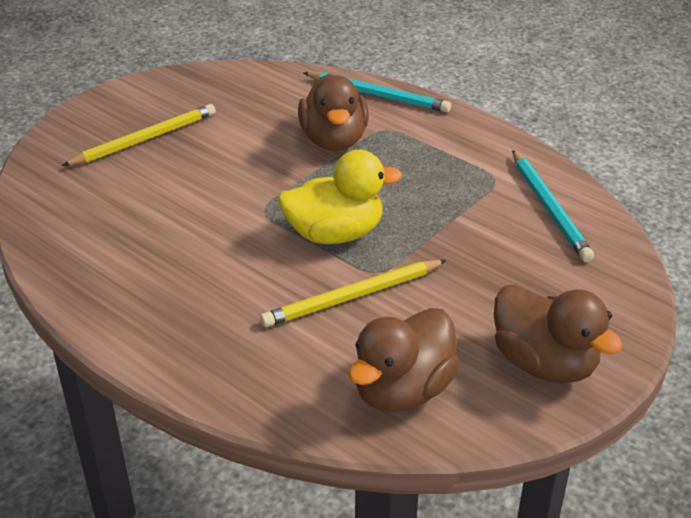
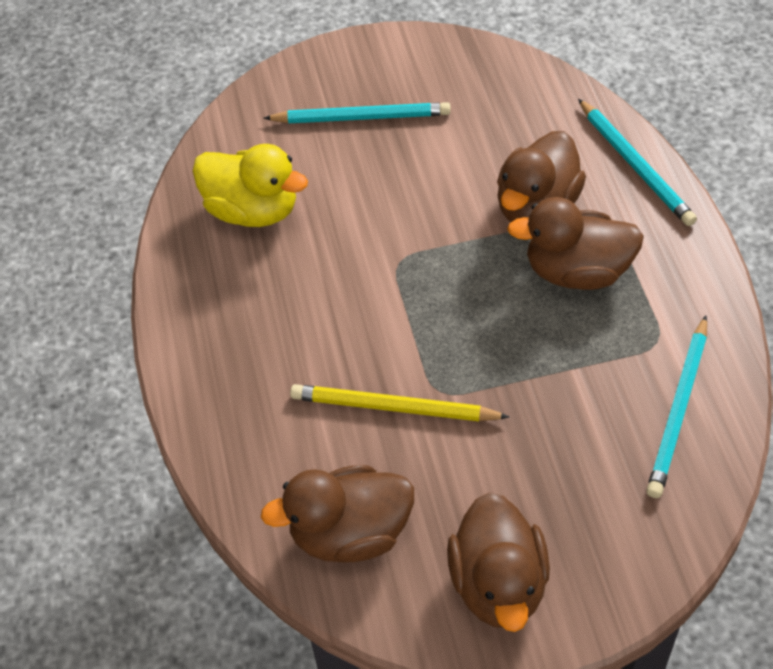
camera: 40 degrees right, 15 degrees up
yellow pencil [62,104,216,166] -> turquoise pencil [263,102,451,123]
yellow duck [278,150,402,244] -> yellow duck moved to [193,144,308,227]
none -> brown duck [507,197,644,290]

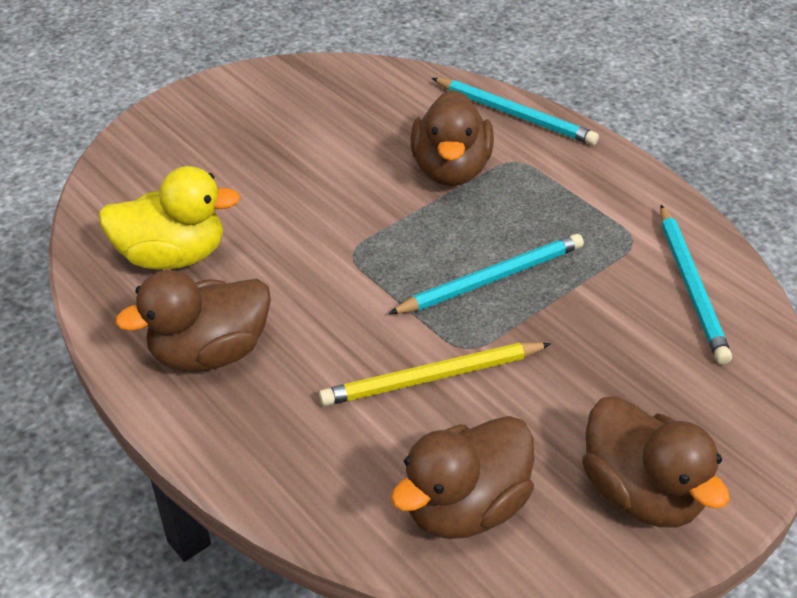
camera: 30 degrees left, 10 degrees down
turquoise pencil [263,102,451,123] -> turquoise pencil moved to [388,234,584,314]
brown duck [507,197,644,290] -> brown duck moved to [115,270,271,372]

